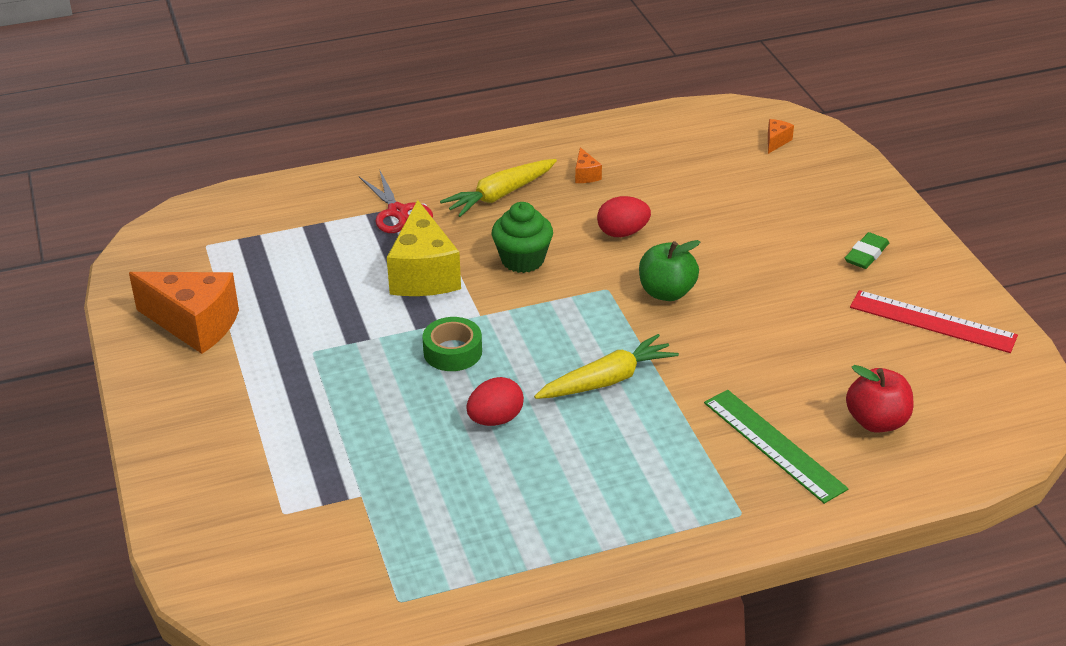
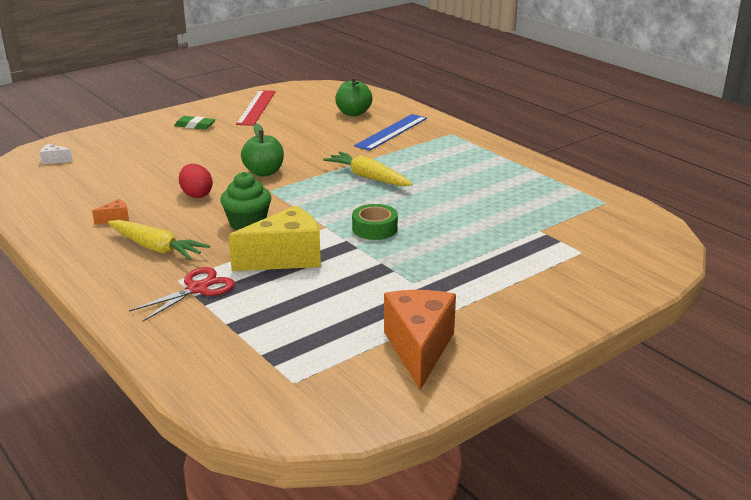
camera: 110 degrees left, 10 degrees down
red egg [466,377,524,426] -> none
green ruler [704,390,848,504] -> blue ruler [354,114,427,151]
orange cheese [768,119,794,154] -> white cheese [40,144,73,164]
red apple [846,365,913,433] -> green apple [335,77,372,116]

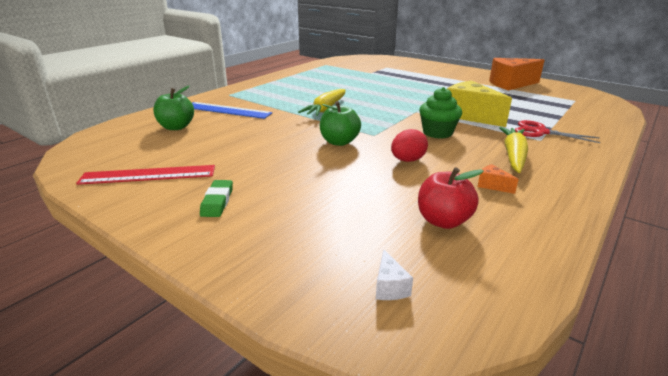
camera: 105 degrees left, 0 degrees up
green tape [352,204,398,240] -> none
none -> red apple [418,167,484,229]

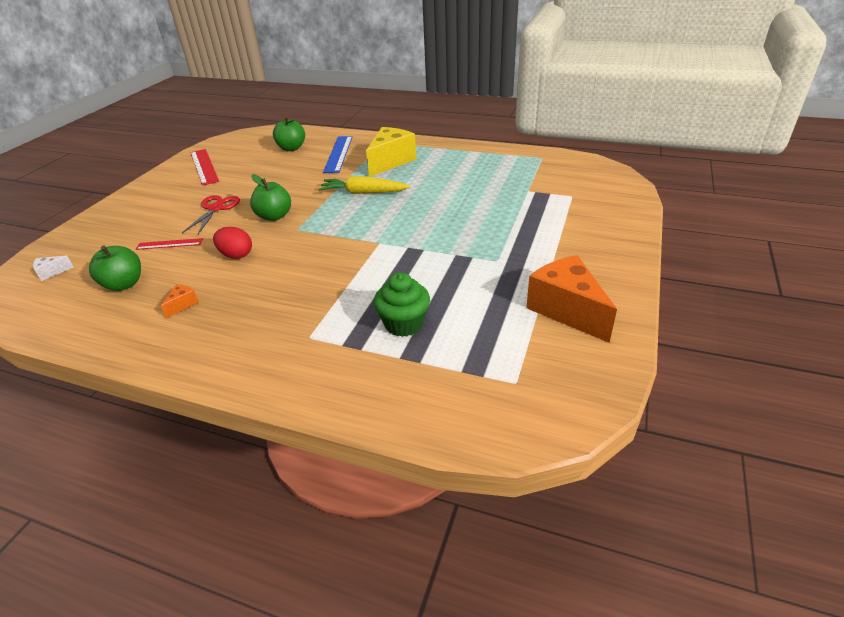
camera: 75 degrees right, 10 degrees up
green eraser [200,180,233,217] -> none
red apple [418,167,484,229] -> green apple [89,245,141,291]
green cupcake [419,87,462,139] -> green cupcake moved to [374,272,430,337]
yellow cheese [447,81,512,127] -> yellow cheese moved to [366,127,417,177]
yellow carrot [499,127,528,173] -> none
red scissors [515,120,600,143] -> red scissors moved to [182,195,240,234]
none -> red ruler [136,238,203,250]

